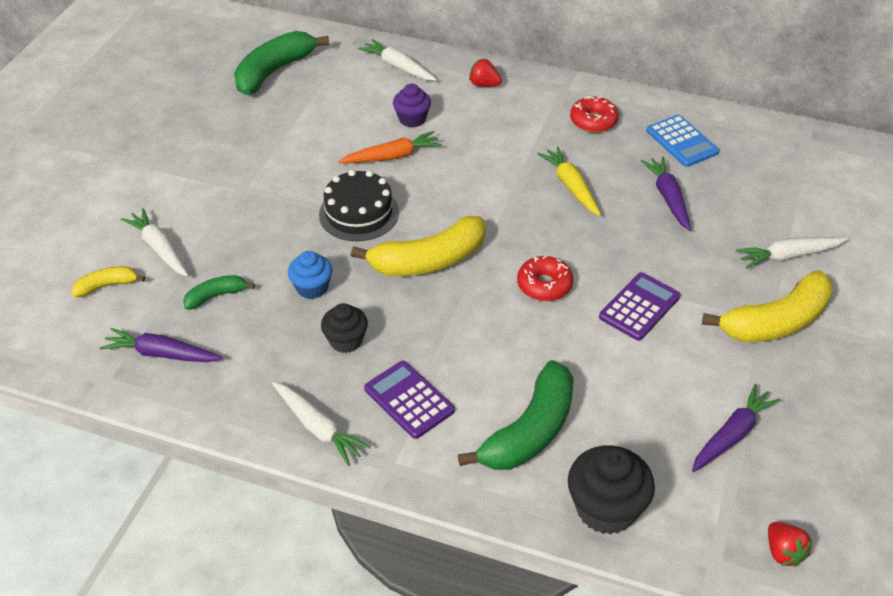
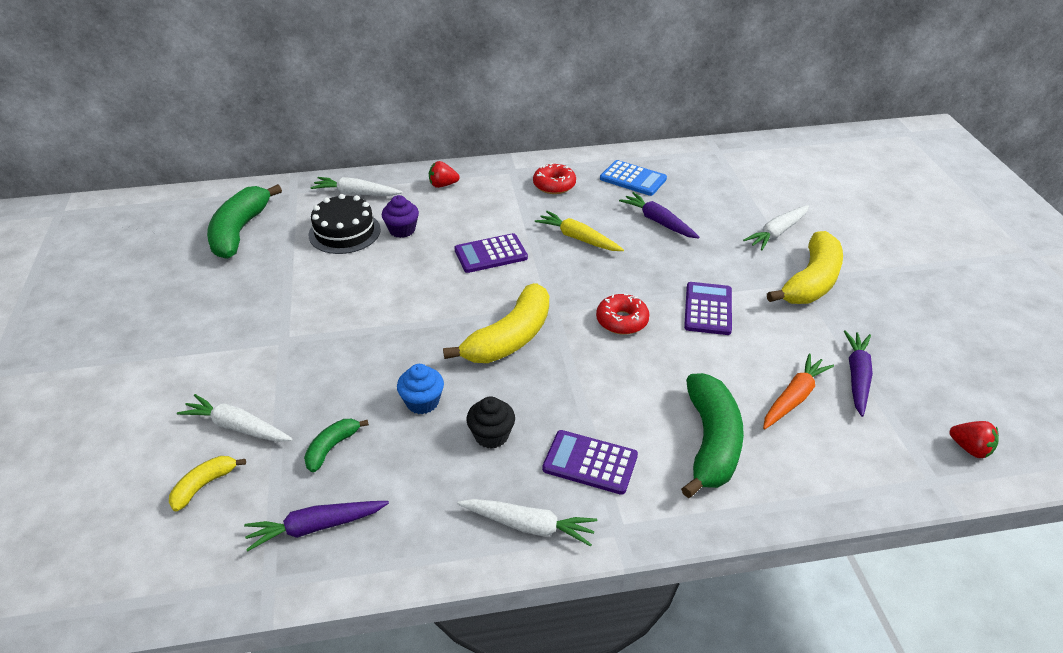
camera: 30 degrees left, 5 degrees down
black cake [319,170,399,241] -> black cake moved to [309,194,381,254]
orange carrot [338,131,442,163] -> orange carrot moved to [763,353,834,429]
black cupcake [568,445,655,535] -> none
none -> purple calculator [454,233,528,273]

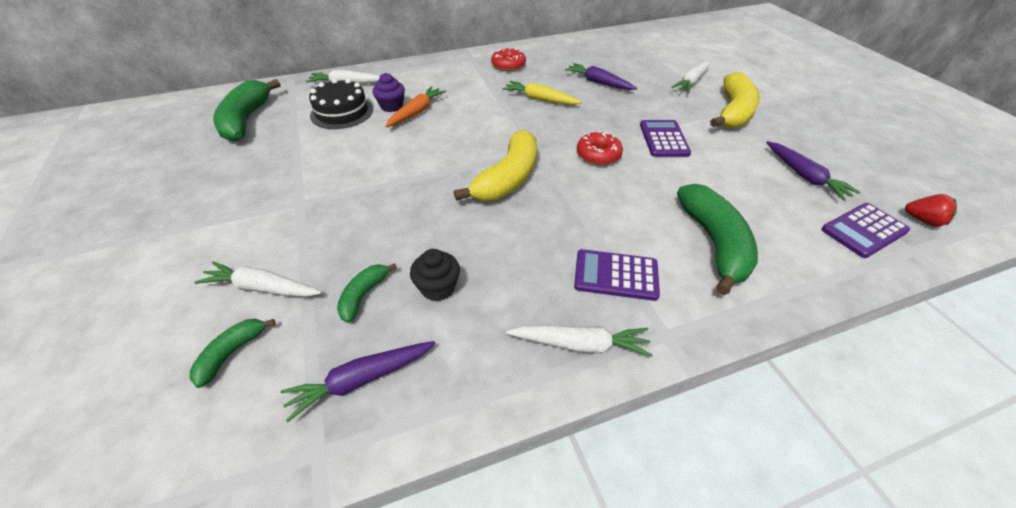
camera: 10 degrees left, 5 degrees up
yellow banana [169,456,246,512] -> green banana [190,319,275,388]
blue cupcake [397,364,444,414] -> none
red strawberry [429,161,460,188] -> none
purple calculator [454,233,528,273] -> purple calculator moved to [821,203,910,258]
black cupcake [467,396,515,449] -> black cupcake moved to [410,249,460,301]
blue calculator [600,160,667,196] -> none
orange carrot [763,353,834,429] -> orange carrot moved to [385,86,447,127]
purple carrot [844,330,873,417] -> purple carrot turned 150 degrees clockwise [766,141,860,200]

